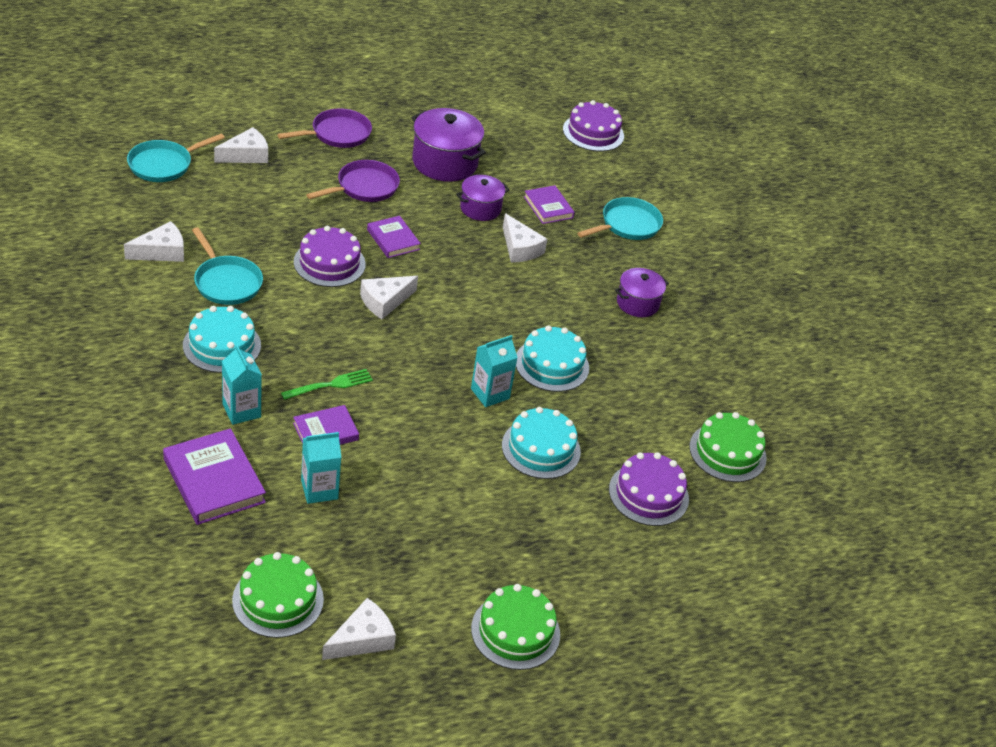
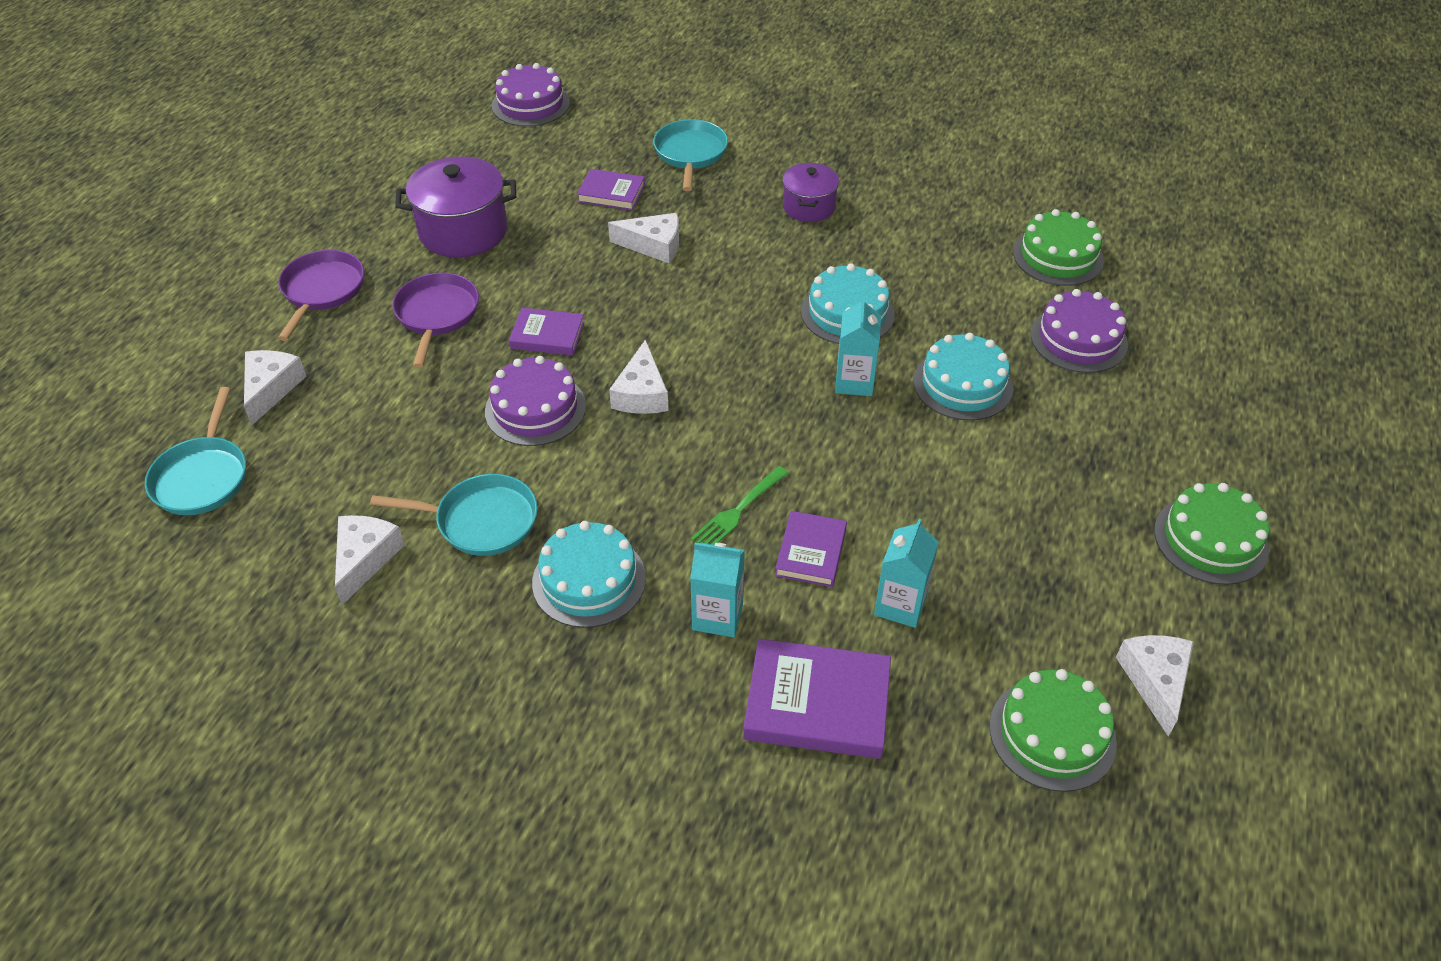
camera: 45 degrees left, 5 degrees up
green fork [281,369,373,400] -> green fork turned 150 degrees counterclockwise [691,466,788,545]
purple pot [456,175,510,221] -> none

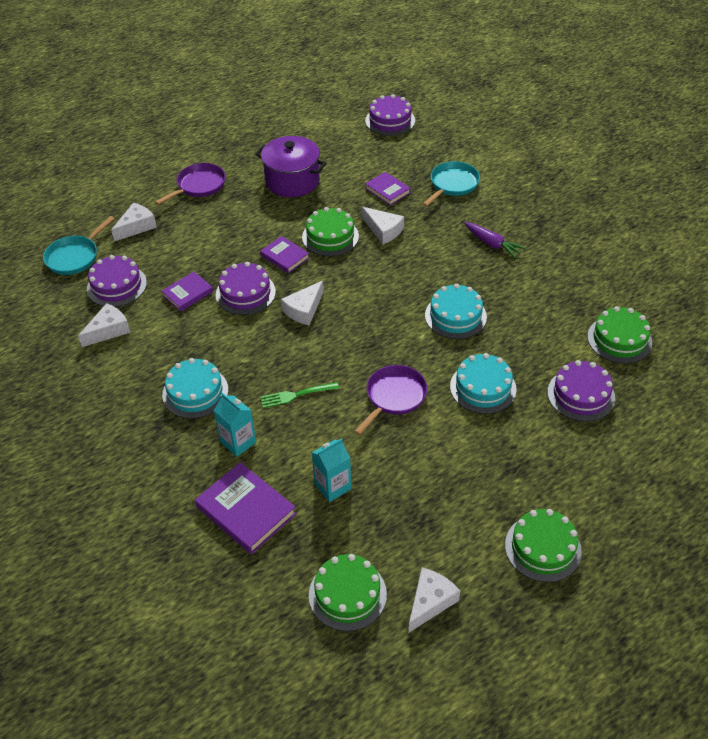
camera: 35 degrees right, 0 degrees up
turquoise pan [370,474,538,556] -> none
purple pan [392,272,479,368] -> purple pan moved to [354,365,428,435]
purple book [775,511,847,587] -> purple book moved to [162,272,213,312]
purple pot [782,163,839,222] -> purple carrot [464,222,525,258]
turquoise carton [835,297,881,396] -> none
none -> purple cake [87,255,147,307]
none -> green cake [302,207,359,256]

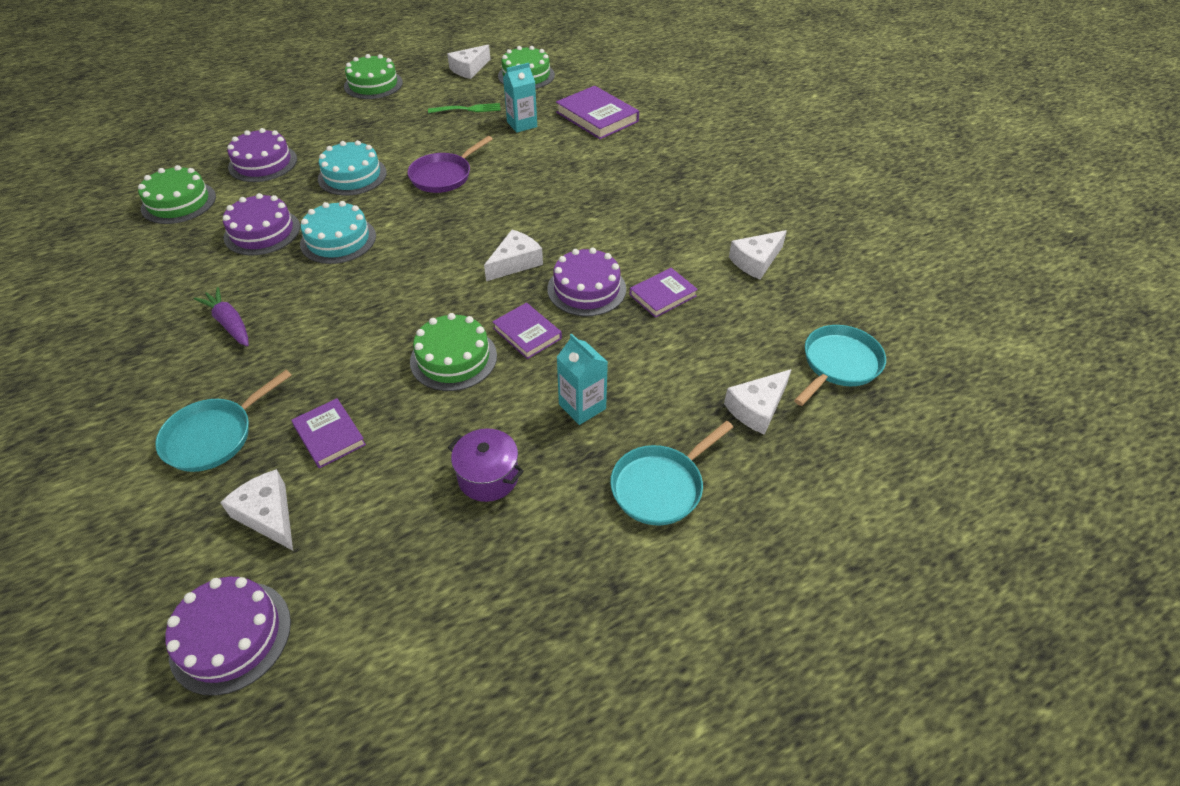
camera: 175 degrees left, 0 degrees up
purple cake [87,255,147,307] -> purple cake moved to [223,193,300,255]
purple pan [155,163,226,205] -> turquoise pan [610,421,733,526]
turquoise cake [162,358,228,419] -> none
turquoise carton [214,393,256,457] -> turquoise carton moved to [557,334,608,425]
purple pot [255,136,327,197] -> purple pot [448,428,524,502], size x0.61
green fork [260,382,339,408] -> green fork moved to [428,103,501,113]
white cheese [362,207,404,244] -> white cheese moved to [220,469,293,551]

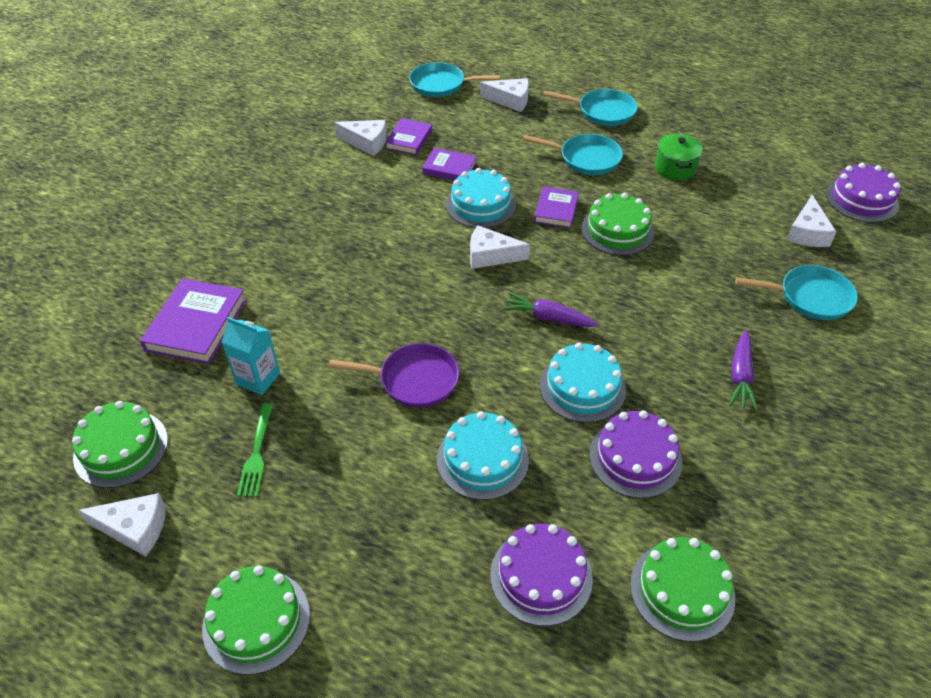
camera: 125 degrees left, 0 degrees up
purple book [291,398,366,469] -> purple book moved to [385,118,432,155]
green fork [428,103,501,113] -> green fork turned 135 degrees counterclockwise [237,403,273,497]
purple pot [448,428,524,502] -> green pot [655,134,703,180]
purple cake [547,248,626,316] -> turquoise cake [446,168,516,228]
turquoise carton [557,334,608,425] -> turquoise pan [523,134,623,175]
none -> purple carrot [502,292,598,327]

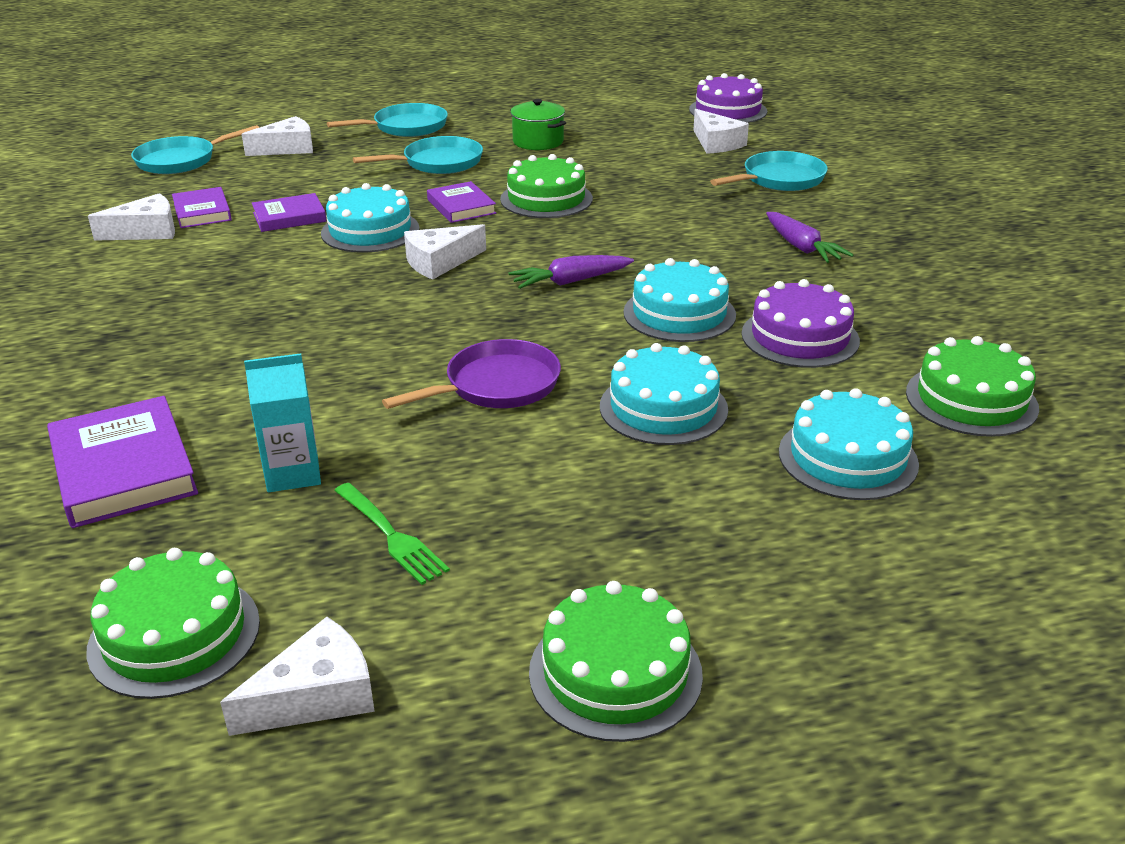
camera: 40 degrees left, 15 degrees down
purple cake [490,524,593,626] -> turquoise cake [779,388,919,500]

